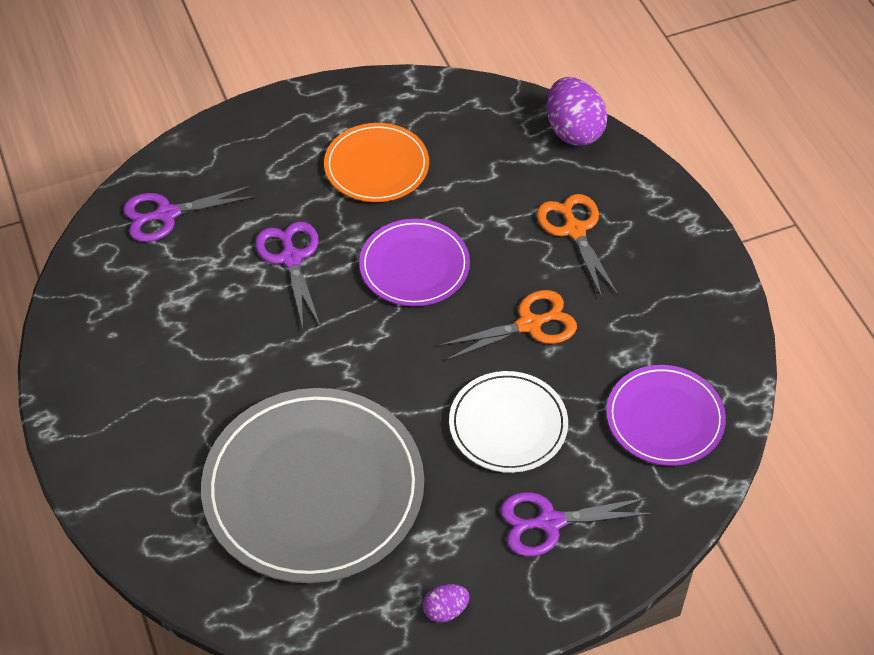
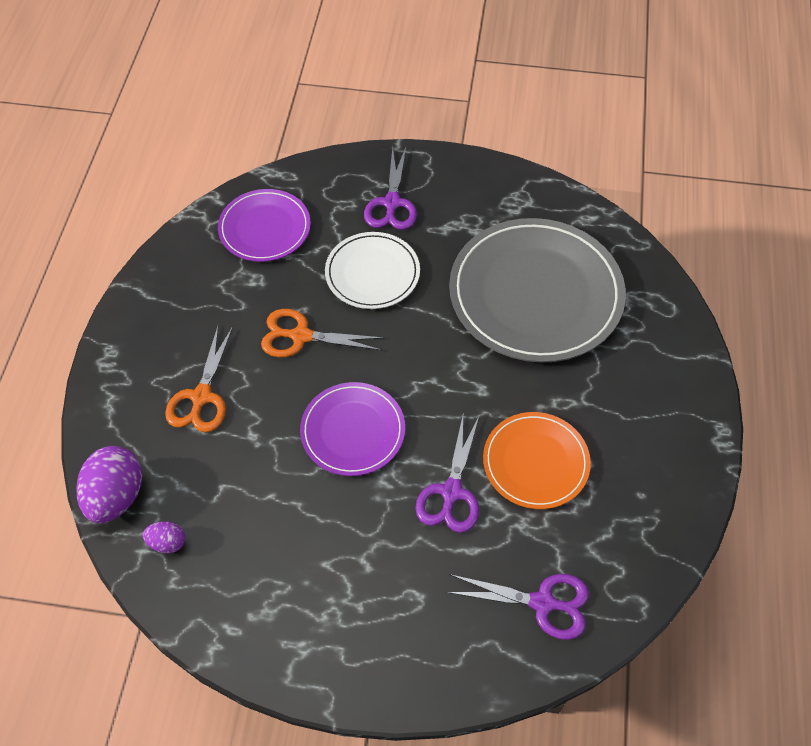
camera: 150 degrees left, 5 degrees up
orange plate [324,123,429,202] -> orange plate moved to [483,412,591,509]
purple egg [423,584,469,623] -> purple egg moved to [143,521,185,554]
purple scissors [500,492,654,557] -> purple scissors turned 75 degrees clockwise [364,147,417,230]

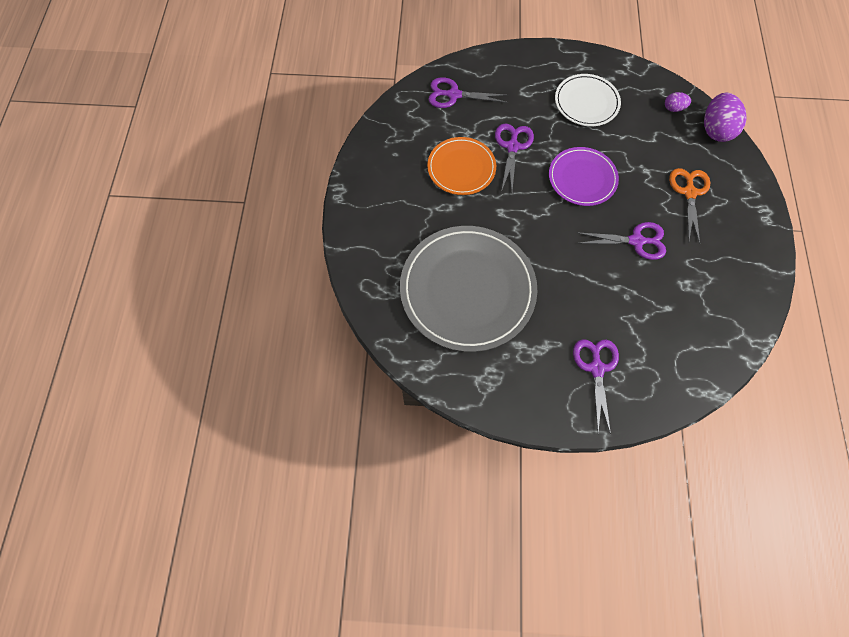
camera: 175 degrees right, 10 degrees up
purple plate [218,189,311,262] -> none
orange scissors [261,309,384,358] -> purple scissors [576,222,666,260]
white plate [325,232,420,309] -> white plate moved to [555,74,621,126]

